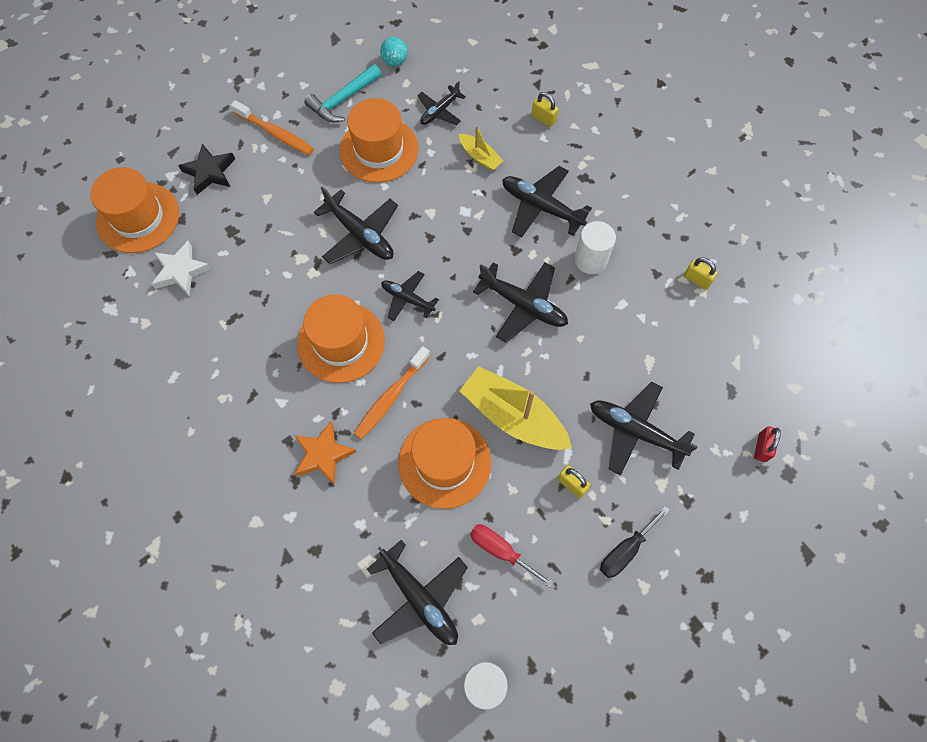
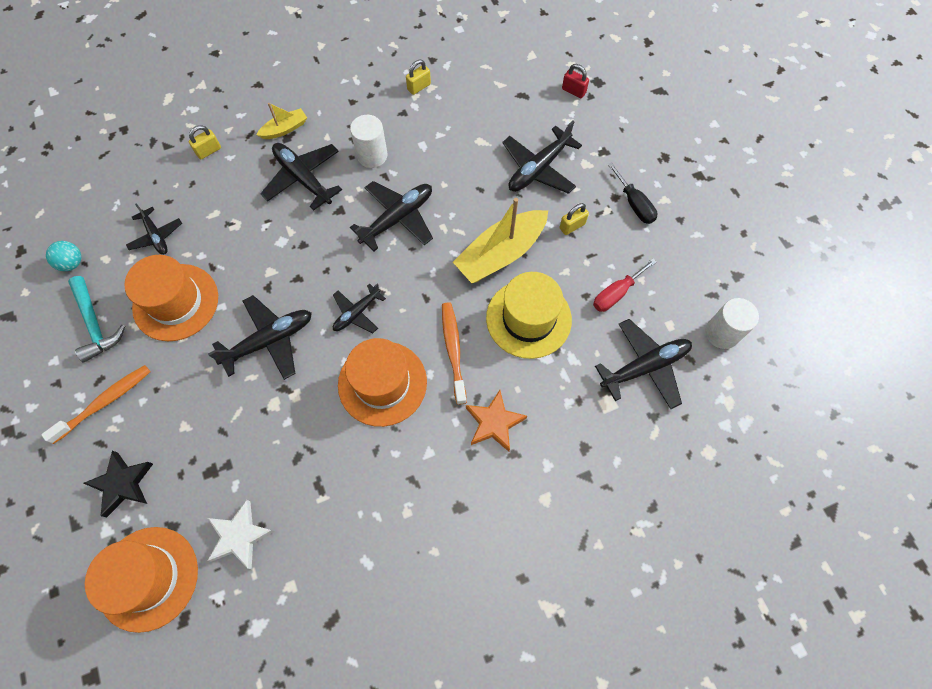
camera: 75 degrees left, 0 degrees up
orange toothbrush [354,346,430,439] -> orange toothbrush turned 150 degrees counterclockwise [442,302,467,405]
orange hat [398,418,491,509] -> yellow hat [486,272,572,359]
yellow boat [459,125,503,171] -> yellow boat moved to [256,103,307,139]
black plane [502,166,592,237] -> black plane turned 90 degrees clockwise [260,143,342,211]

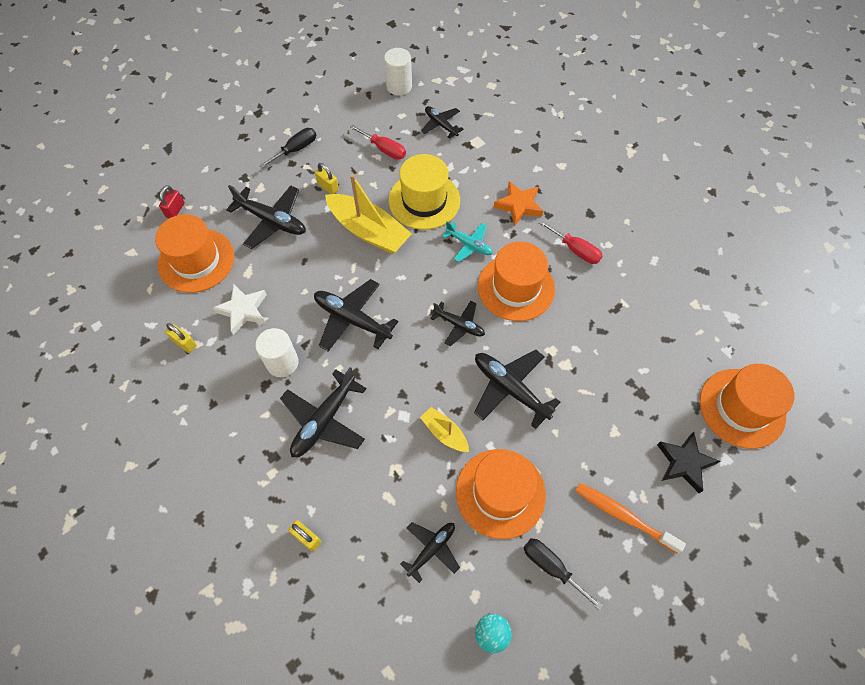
camera: 105 degrees left, 5 degrees down
turquoise hammer [68,276,125,362] -> black screwdriver [523,538,603,611]
white star [207,500,275,569] -> white star moved to [213,283,267,335]
yellow boat [256,103,307,139] -> yellow boat moved to [420,407,469,452]
orange toothbrush [442,302,467,405] -> turquoise plane [442,221,492,262]
black plane [595,319,692,409] -> black plane [421,106,464,139], size x0.62
none -> orange hat [155,214,234,293]
none -> red screwdriver [539,220,603,264]

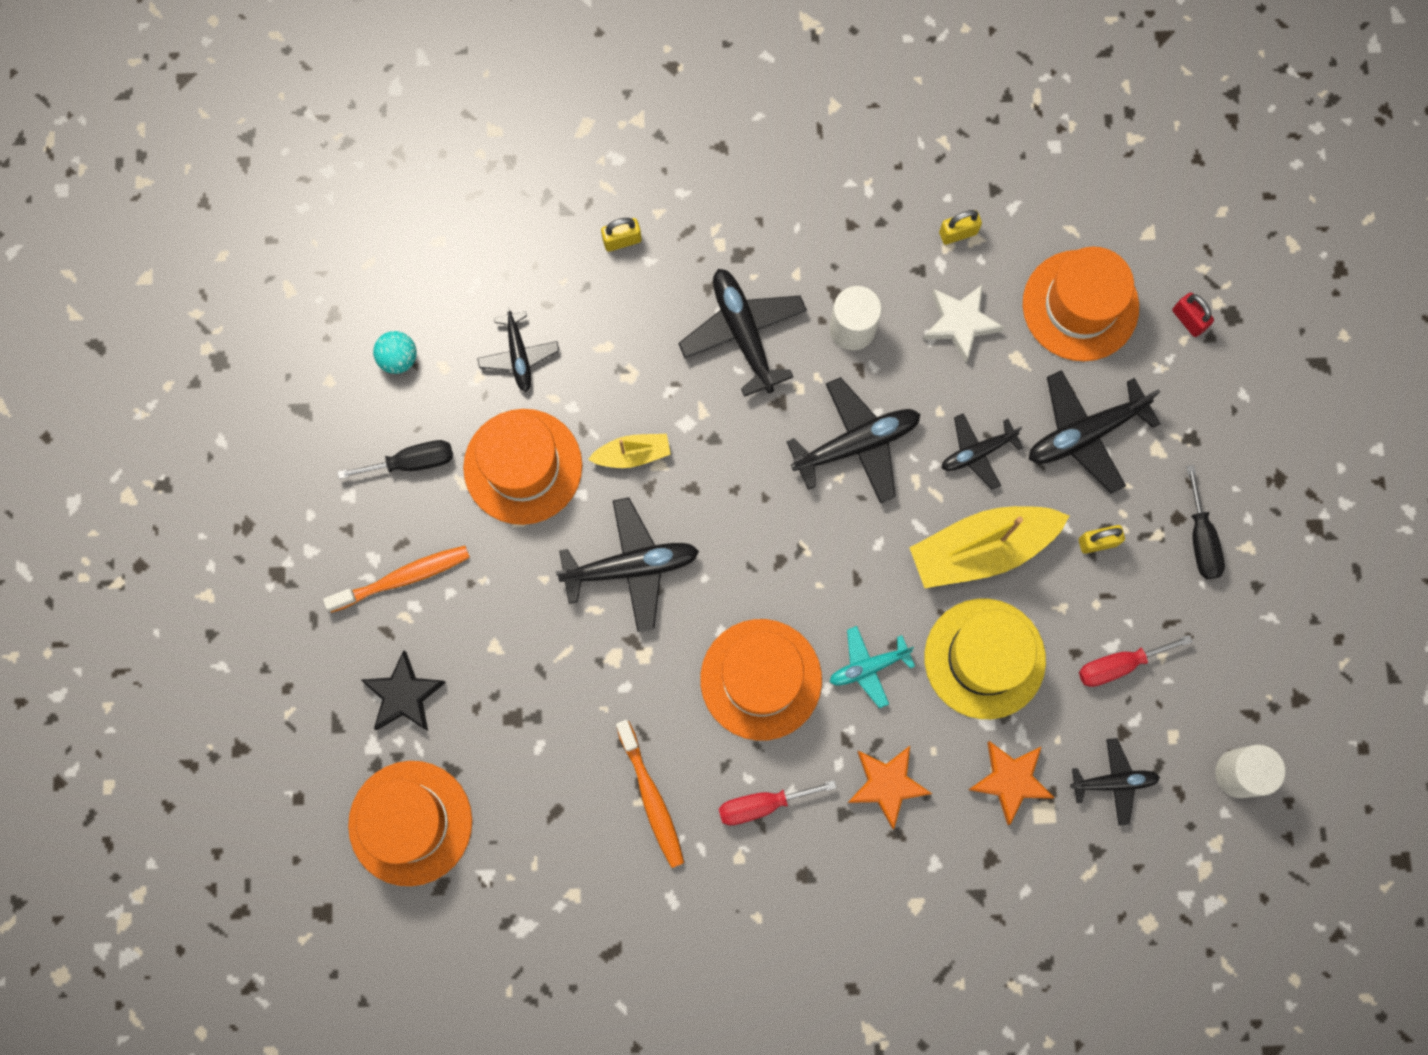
camera: 125 degrees right, 15 degrees up
black plane [430,301,485,346] -> black plane moved to [942,414,1023,490]
none -> orange toothbrush [616,720,684,868]
none -> orange star [968,741,1054,825]

